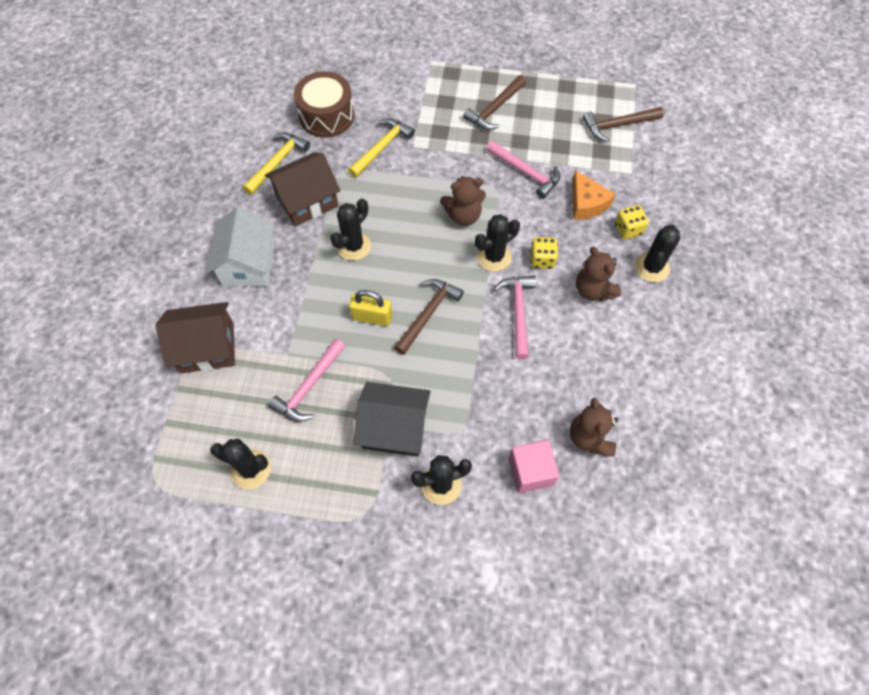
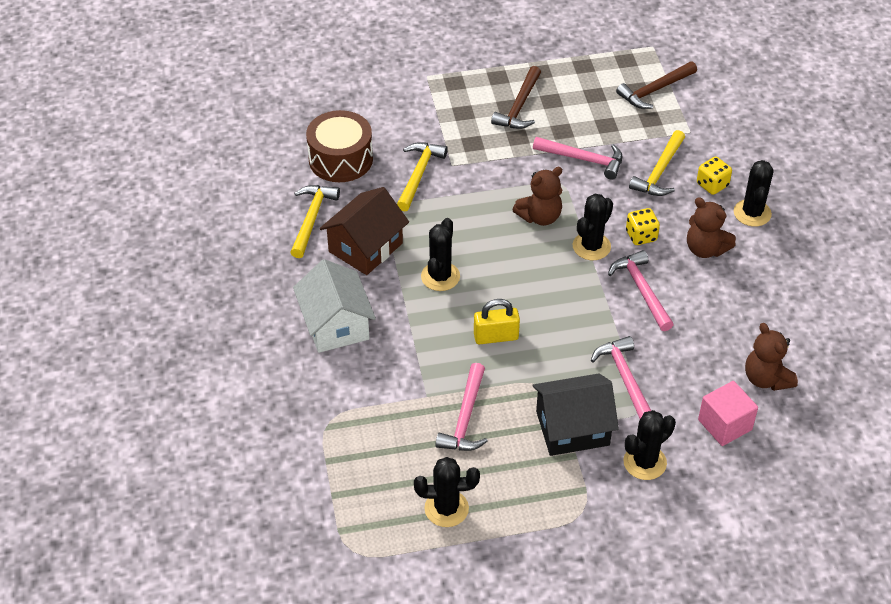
camera: 20 degrees left, 15 degrees down
brown house [155,302,235,373] -> none
brown hammer [394,279,464,355] -> none
orange cheese [572,170,615,220] -> yellow hammer [629,130,685,196]
none -> pink hammer [591,336,651,419]

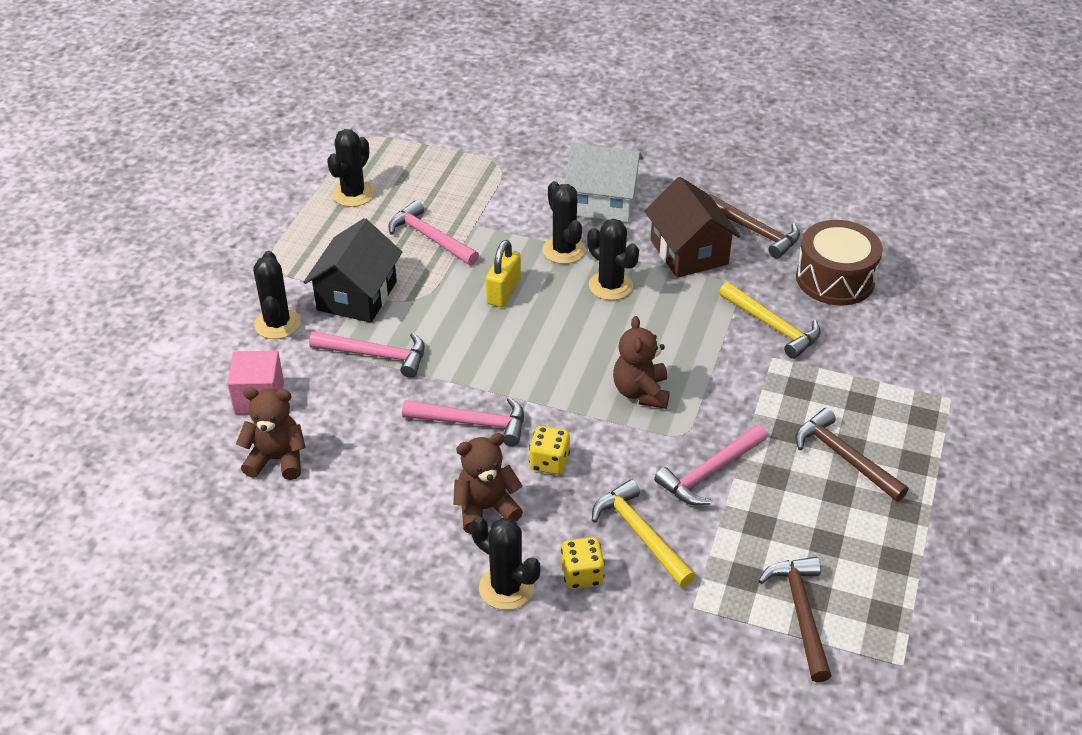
camera: 120 degrees right, 5 degrees down
yellow hammer [290,185,340,258] -> brown hammer [709,194,800,259]
black cactus [573,194,613,260] -> black cactus moved to [543,181,586,264]

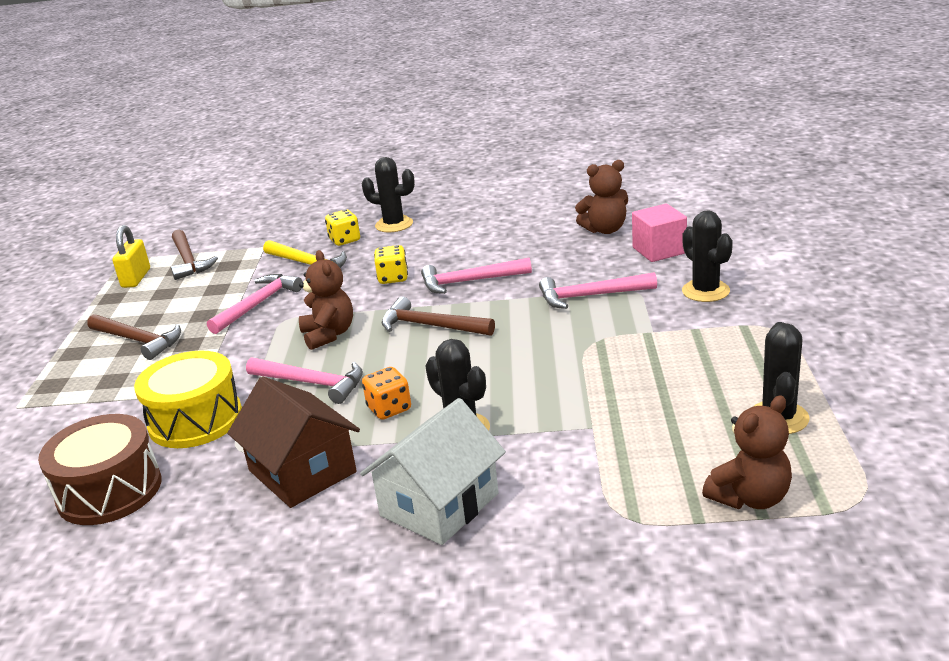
camera: 165 degrees right, 15 degrees down
black house [303,218,402,323] -> none
pink hammer [388,200,479,265] -> pink hammer moved to [246,357,363,404]
brown teddy bear [453,433,523,534] -> brown teddy bear moved to [702,395,792,509]
yellow padlock [486,240,521,307] -> yellow padlock moved to [112,225,150,288]
white house [565,143,643,222] -> white house turned 45 degrees counterclockwise [360,398,506,545]
black cactus [587,219,639,300] -> orange dice [362,367,411,420]
brown hammer [709,194,800,259] -> brown hammer moved to [382,297,495,336]
yellow hammer [719,282,821,359] -> yellow drum [134,351,242,448]

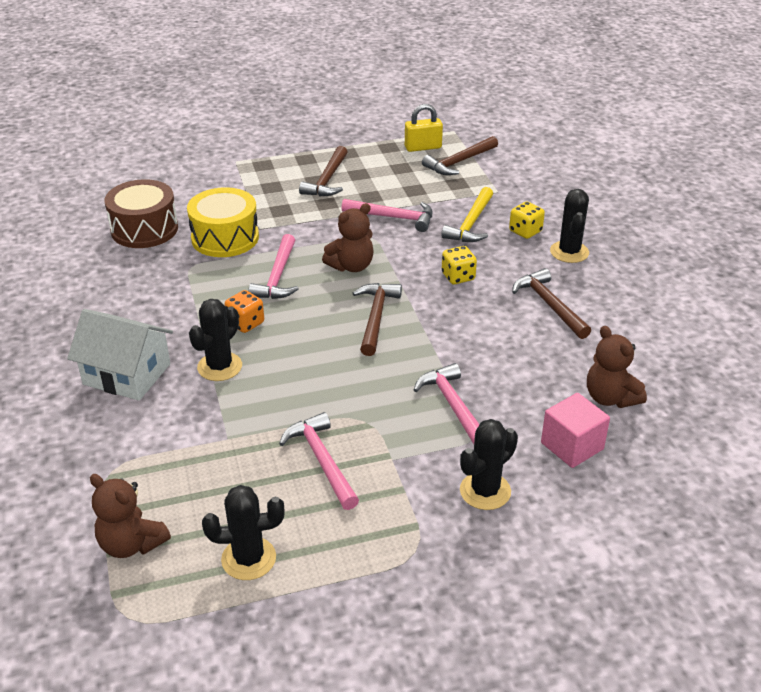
camera: 70 degrees right, 10 degrees up
brown house [227,376,360,508] -> none
pink hammer [421,258,532,294] -> pink hammer moved to [279,412,359,510]
none -> brown hammer [512,268,591,339]

